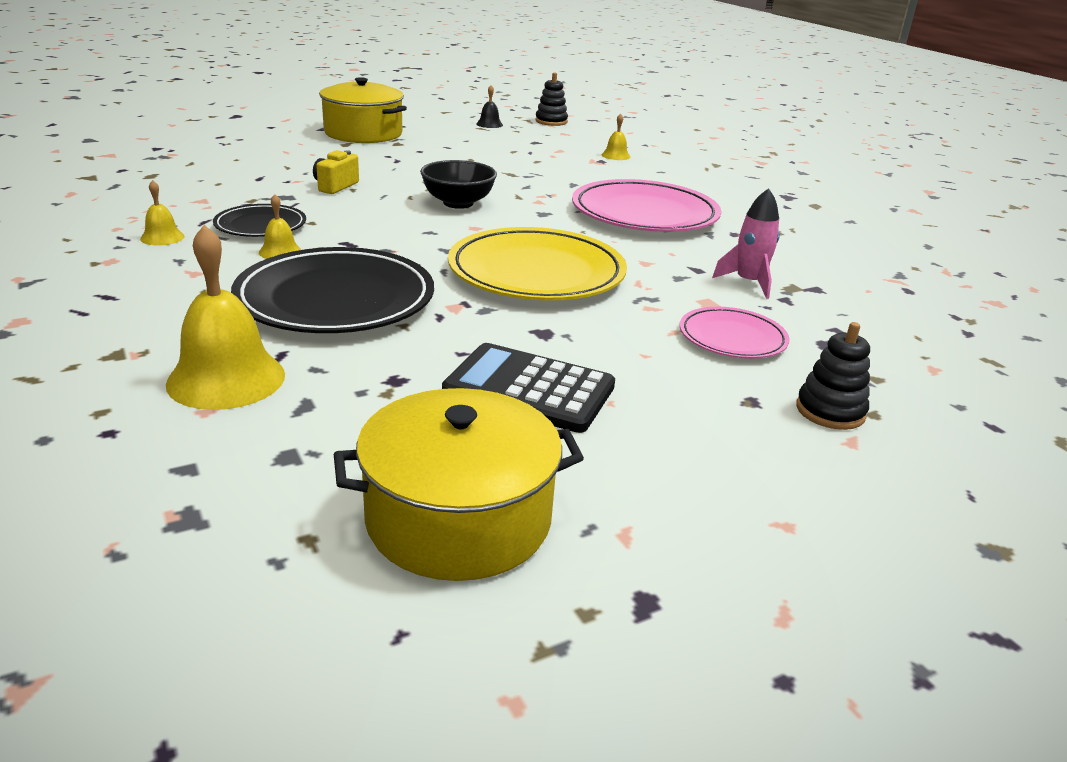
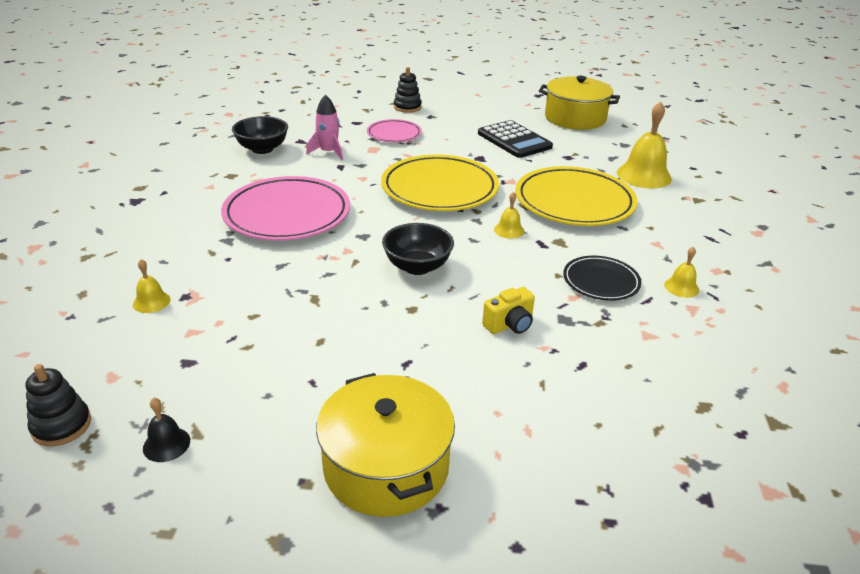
camera: 145 degrees left, 5 degrees up
black plate [231,247,434,333] -> yellow plate [515,166,638,226]
yellow bell [259,194,301,259] -> yellow bell moved to [494,192,524,239]
none -> black bowl [232,116,288,154]

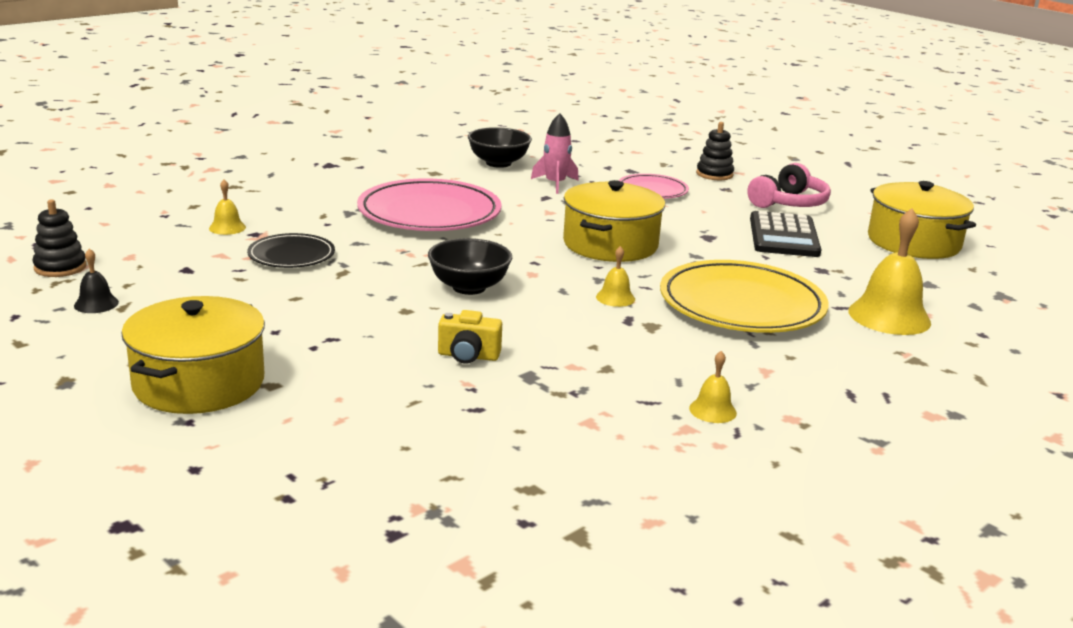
camera: 40 degrees right, 10 degrees down
yellow plate [381,155,499,211] -> yellow pot [563,180,665,262]
black plate [563,255,641,301] -> black plate moved to [247,233,335,268]
none -> pink headphones [747,163,831,208]

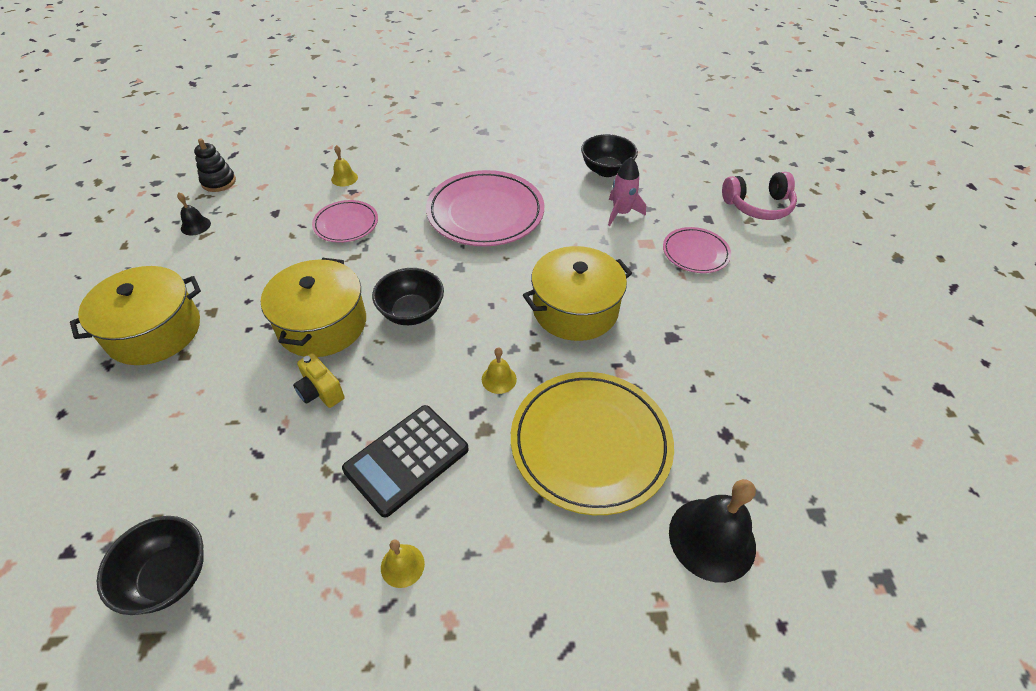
camera: 40 degrees right, 25 degrees up
black plate [247,233,335,268] -> pink plate [312,200,378,243]
black stacking toy [696,122,734,180] -> none
pink headphones [747,163,831,208] -> pink headphones moved to [722,172,797,220]
black calculator [750,211,821,257] -> black calculator moved to [342,405,469,518]
yellow bell [848,208,931,335] -> black bell [669,479,756,583]
yellow pot [868,181,976,259] -> yellow pot moved to [261,258,366,357]
none -> black bowl [97,516,204,615]

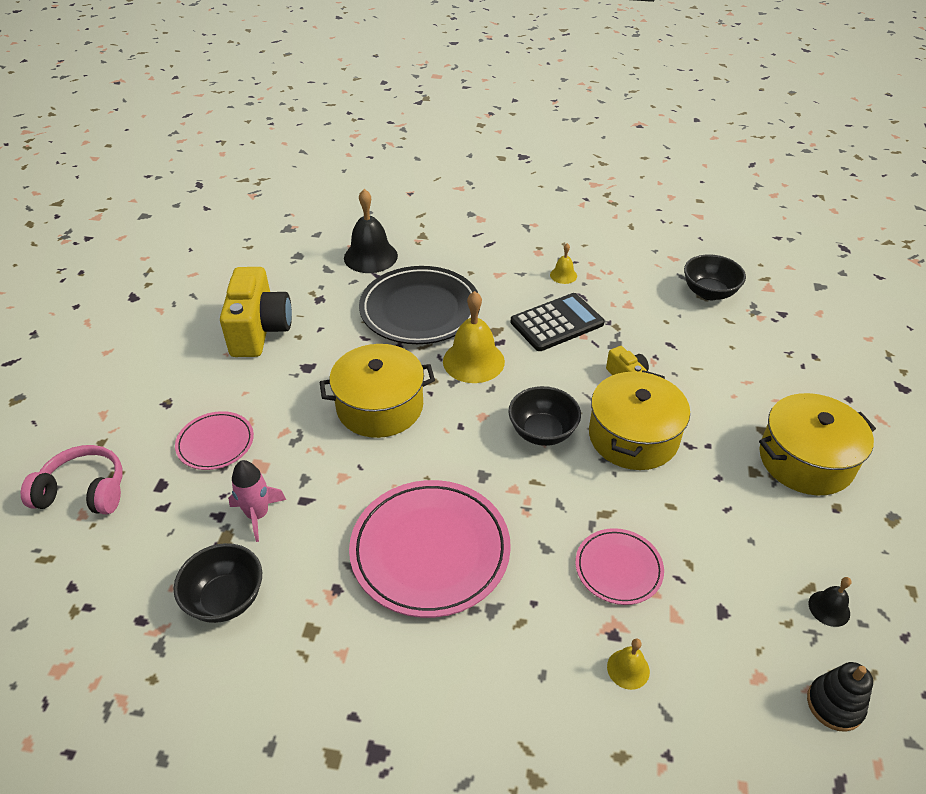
camera: 165 degrees left, 5 degrees down
yellow bell [482,347,517,394] -> yellow bell [443,291,505,383], size x2.03
yellow plate [511,372,674,515] -> black plate [359,266,480,344]
none -> yellow camera [220,267,292,357]

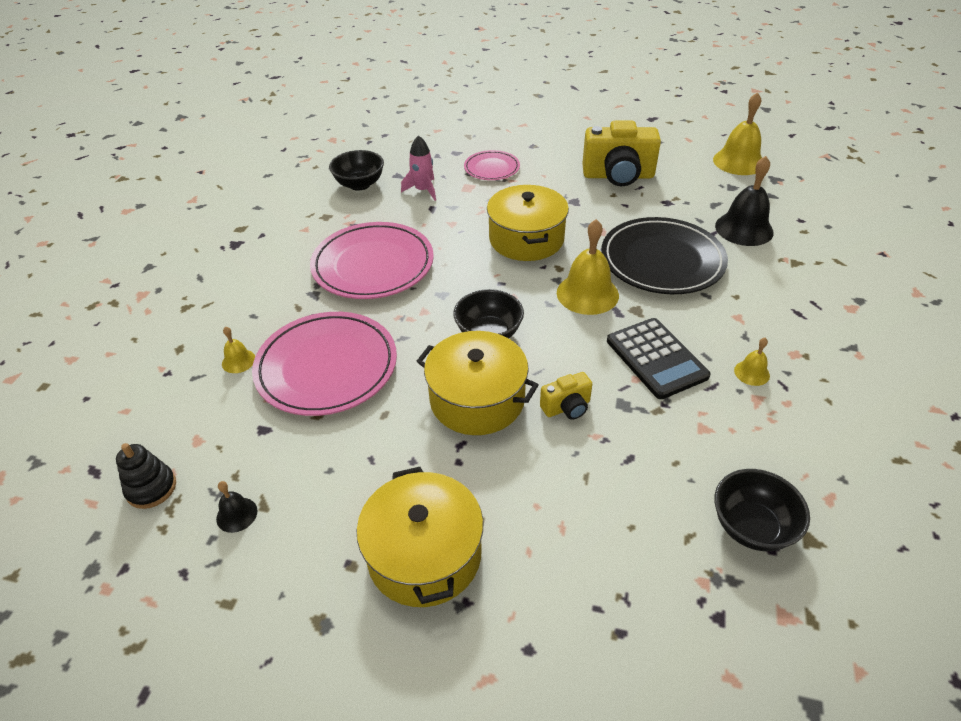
camera: 95 degrees right, 0 degrees up
pink headphones [21,445,123,514] -> none
pink plate [575,528,664,605] -> pink plate [252,312,397,416], size x1.86
none -> yellow bell [713,92,762,175]

